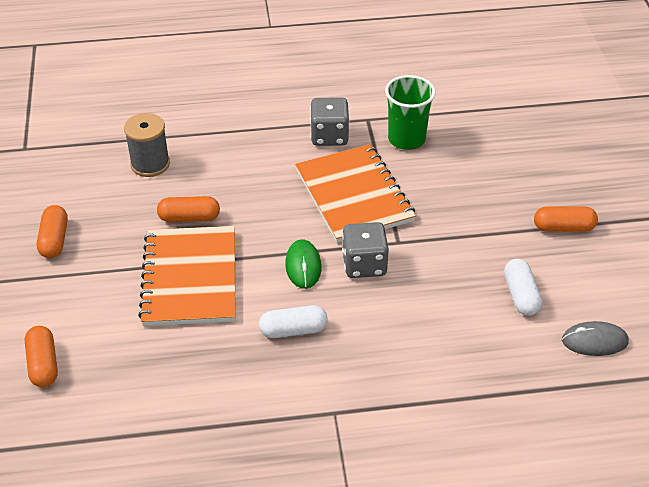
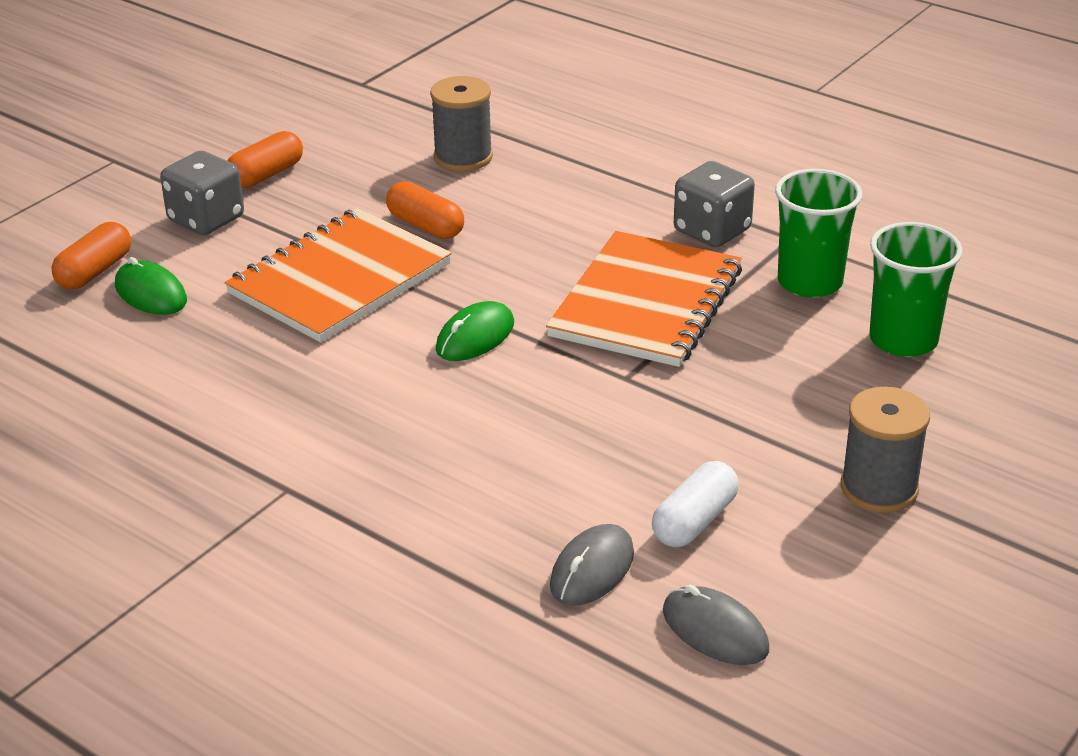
camera: 45 degrees right, 10 degrees down
white capsule [259,305,328,338] -> none
grey dice [342,222,389,278] -> grey dice moved to [160,151,244,235]
orange capsule [534,206,598,232] -> grey spool [841,387,930,513]
none -> green mouse [115,257,187,315]
none -> grey mouse [550,524,634,606]
none -> green cup [869,222,963,357]

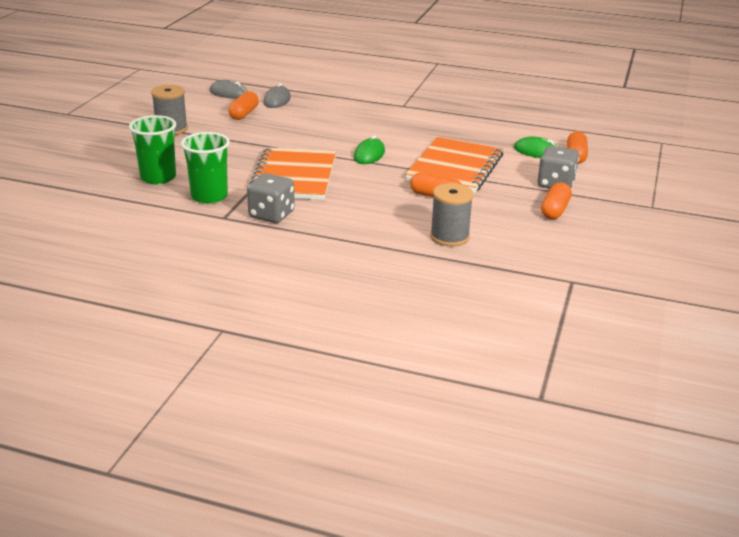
camera: 160 degrees right, 5 degrees down
white capsule [652,461,739,547] -> orange capsule [228,91,259,120]

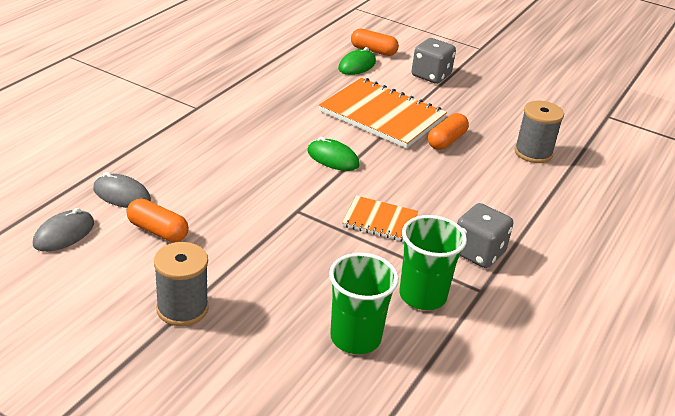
camera: 80 degrees left, 5 degrees up
orange notebook [250,147,336,200] -> orange notebook [342,196,419,242], size x0.54
orange capsule [541,182,572,219] -> none

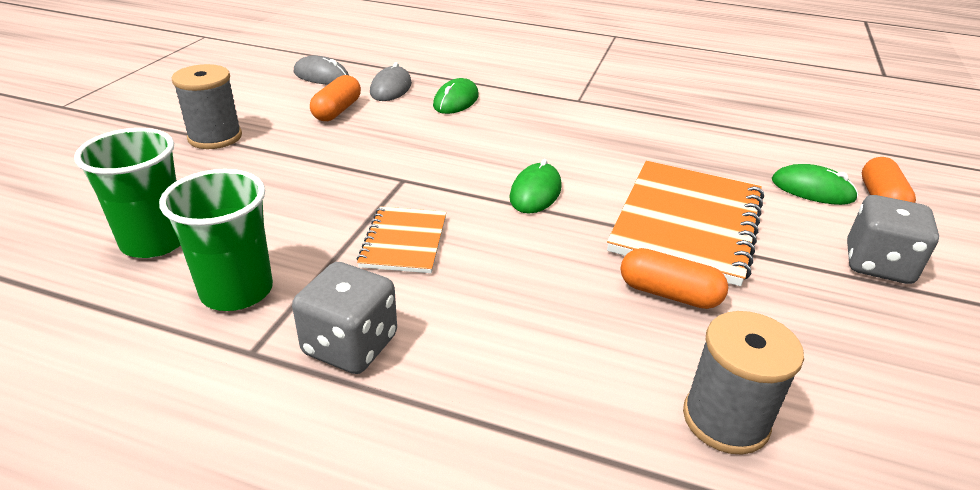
camera: 80 degrees right, 0 degrees up
none -> green mouse [433,78,479,114]

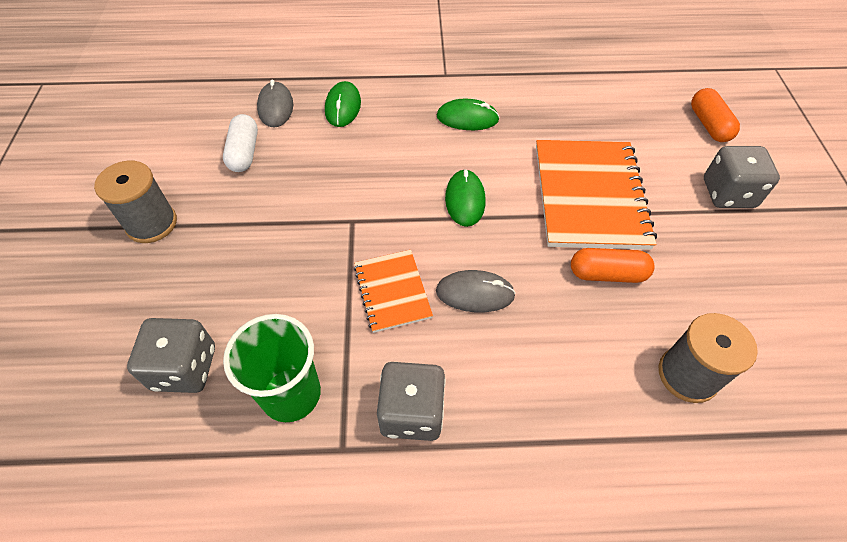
camera: 20 degrees left, 20 degrees up
green cup [74,128,181,258] -> grey dice [127,318,215,393]
grey mouse [294,55,349,84] -> grey mouse moved to [436,270,516,312]
orange capsule [310,75,361,121] -> white capsule [223,114,258,172]
green mouse [772,164,858,205] -> green mouse moved to [437,99,500,130]

